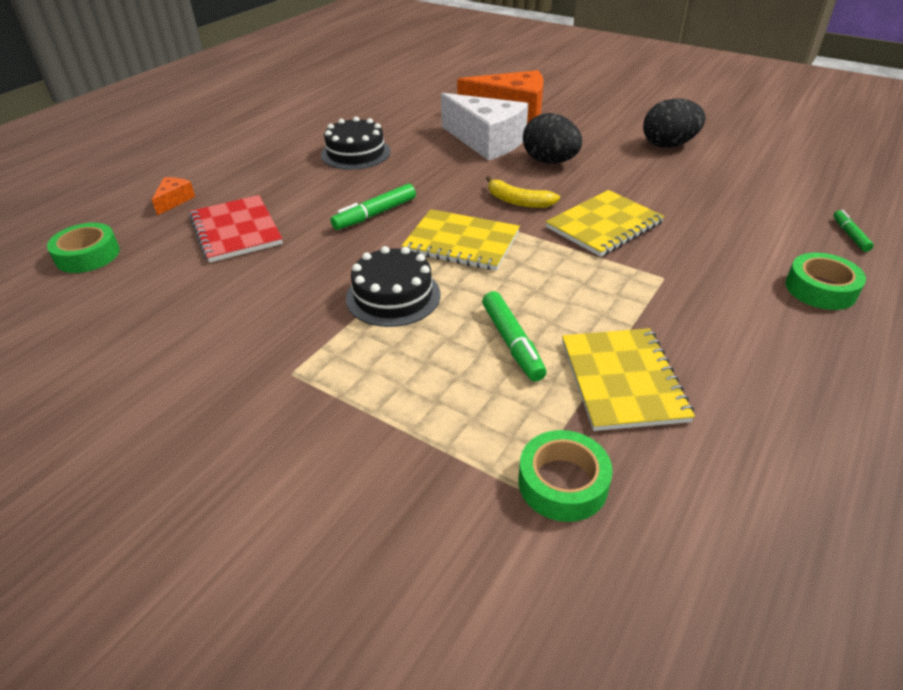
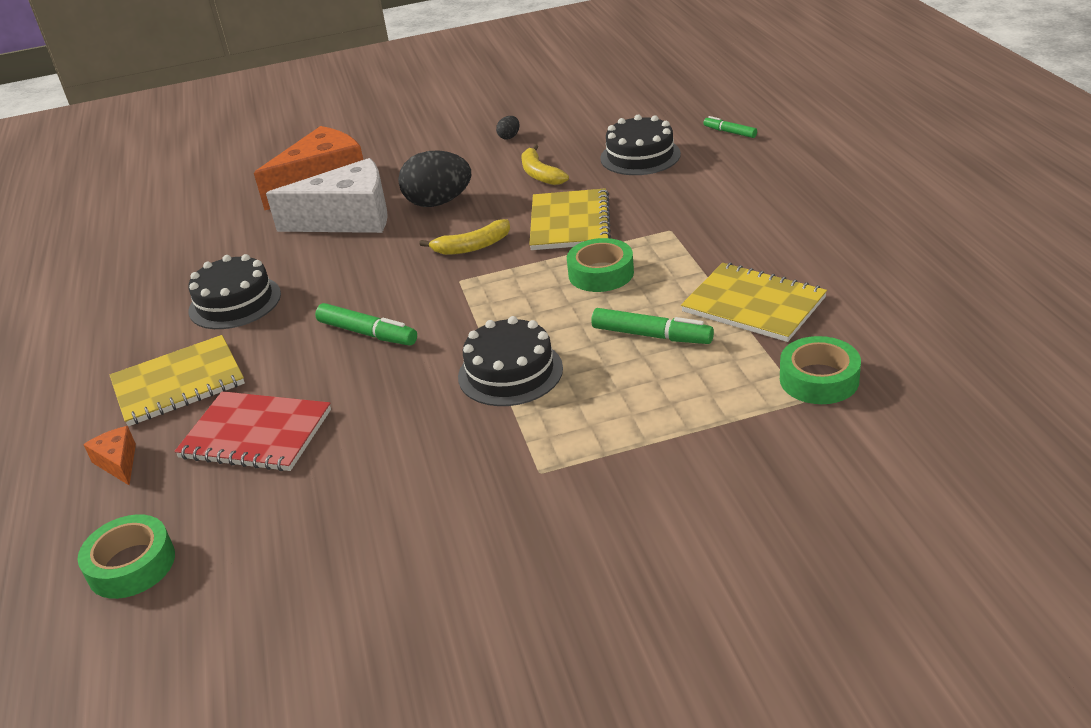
camera: 45 degrees left, 5 degrees down
green marker [330,184,416,230] -> green marker turned 60 degrees counterclockwise [315,303,417,345]
yellow notebook [402,209,520,271] -> yellow notebook moved to [110,335,245,426]
black egg [643,99,705,148] -> black egg [496,116,520,139], size x0.43
green tape [785,253,866,310] -> green tape moved to [567,238,634,292]
none -> yellow banana [521,144,569,185]
none -> black cake [600,115,681,175]

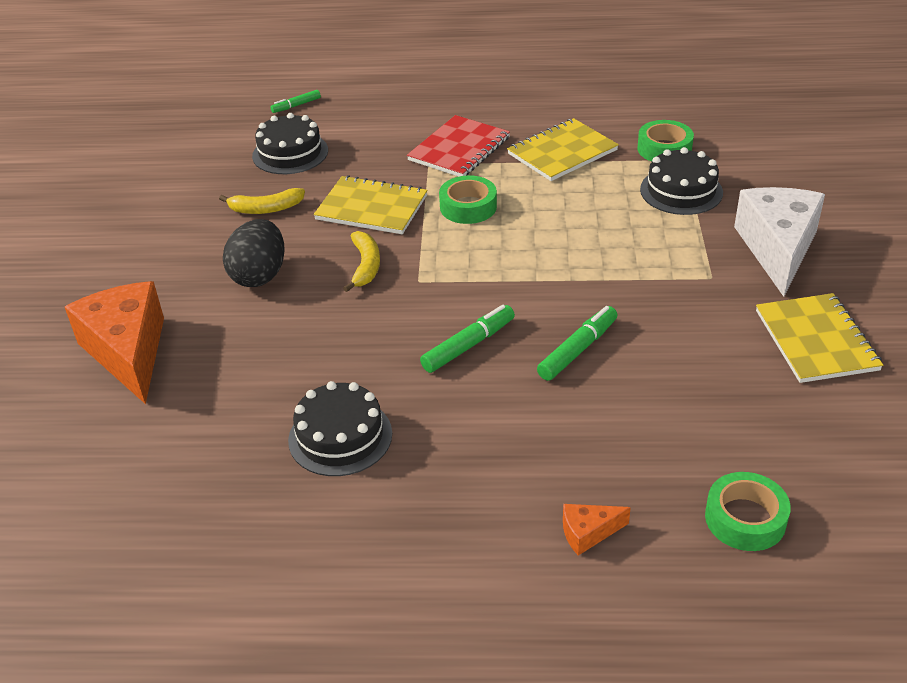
camera: 75 degrees left, 5 degrees up
yellow notebook [110,335,245,426] -> yellow notebook moved to [756,293,883,383]
red notebook [174,391,331,471] -> red notebook moved to [407,115,510,177]
white cheese [266,158,388,233] -> white cheese moved to [734,187,825,297]
black cake [458,316,563,406] -> black cake moved to [640,147,723,215]
black egg [496,116,520,139] -> none
green marker [591,308,714,344] -> green marker moved to [537,306,618,381]

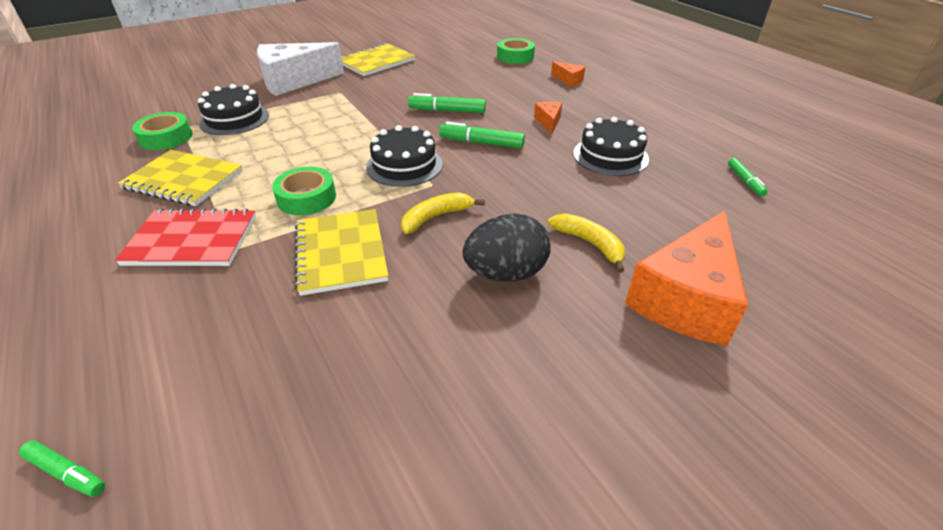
camera: 125 degrees left, 0 degrees up
yellow banana [219,188,305,214] -> yellow banana moved to [548,213,625,272]
black cake [252,113,328,174] -> black cake moved to [366,125,443,187]
none -> orange cheese [534,102,562,134]
none -> green marker [728,158,768,196]

